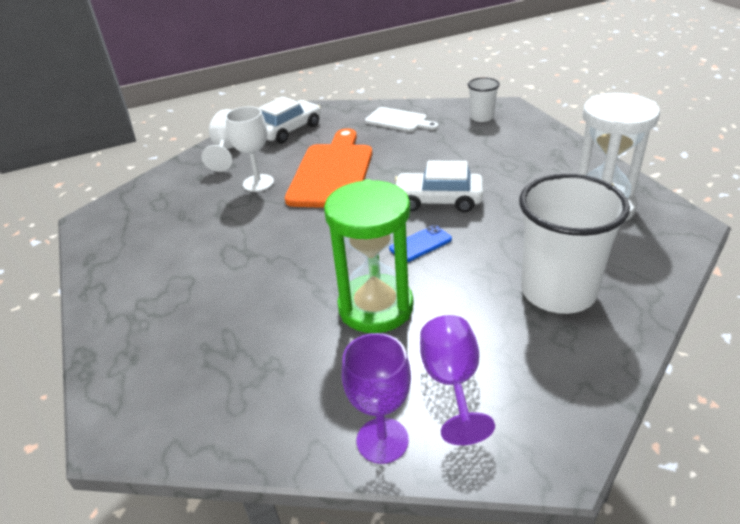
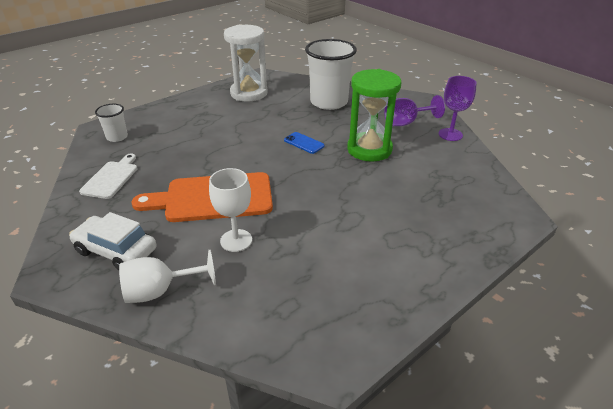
camera: 110 degrees left, 0 degrees up
white car [395,161,483,213] -> none

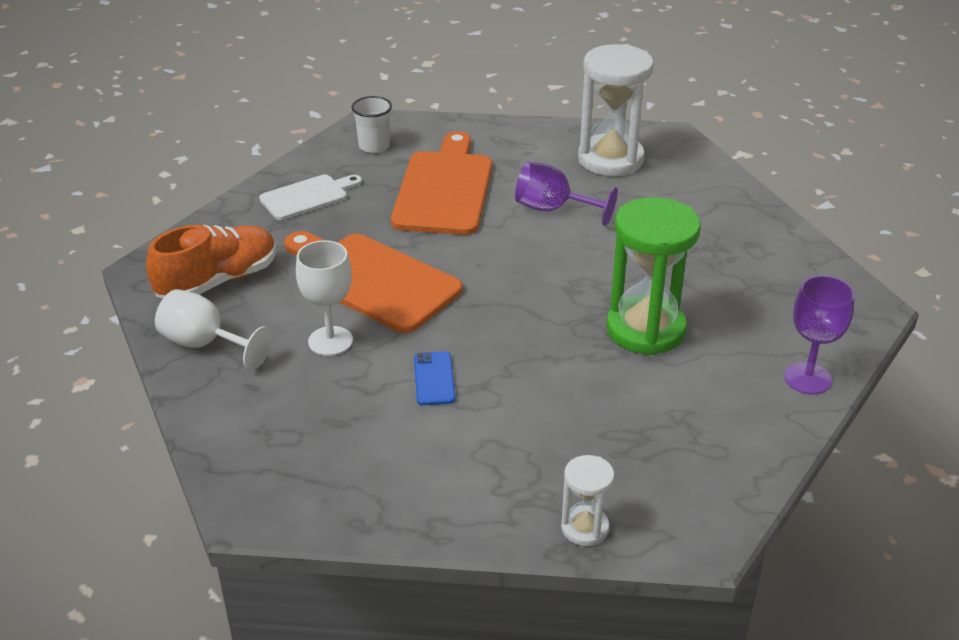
camera: 45 degrees right, 0 degrees up
white car [69,212,156,270] -> orange shoe [146,225,277,299]
blue phone [284,132,325,154] -> blue phone moved to [414,351,456,405]
white cup [305,39,357,110] -> none
purple goblet [384,95,445,126] -> purple goblet moved to [515,162,618,226]
none -> orange cutting board [391,131,492,235]
none -> white hourglass [561,455,614,546]

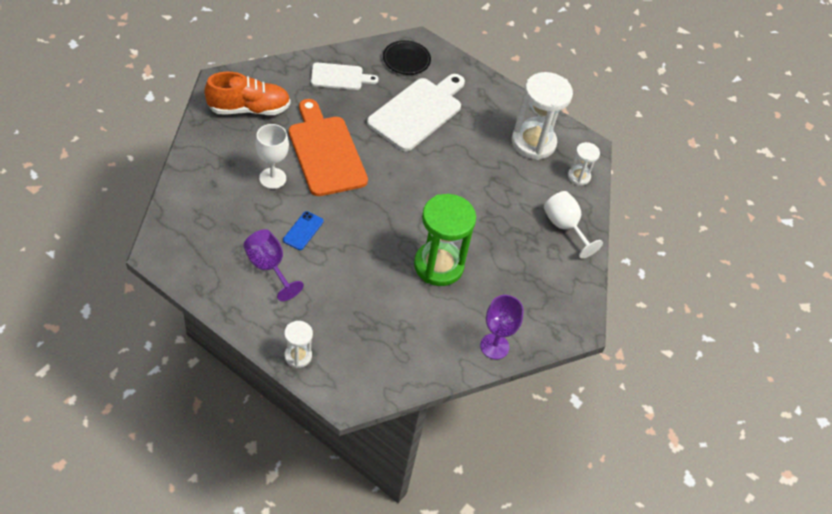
camera: 25 degrees right, 15 degrees up
white goblet [155,289,272,370] -> white goblet moved to [544,191,603,259]
white cup [351,96,392,153] -> black plate [383,40,431,75]
orange cutting board [391,131,492,235] -> white cutting board [367,74,465,151]
purple goblet [515,162,618,226] -> purple goblet moved to [243,229,304,301]
none -> white hourglass [568,142,600,186]

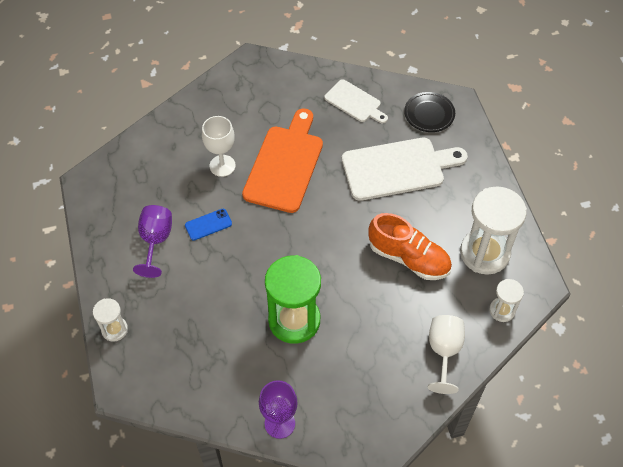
camera: 45 degrees right, 5 degrees up
orange shoe [204,72,291,115] -> orange shoe moved to [368,213,452,280]

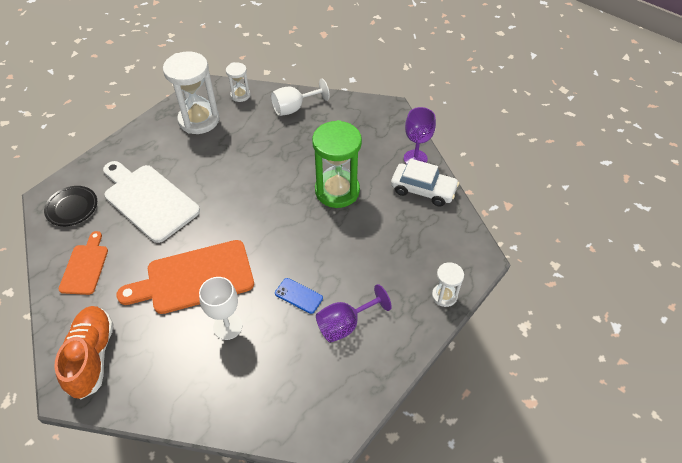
camera: 125 degrees left, 5 degrees down
white cutting board [324,79,388,123] -> orange cutting board [59,231,108,295]
orange shoe [368,213,452,280] -> orange shoe moved to [54,306,114,399]
none -> white car [391,158,459,207]

